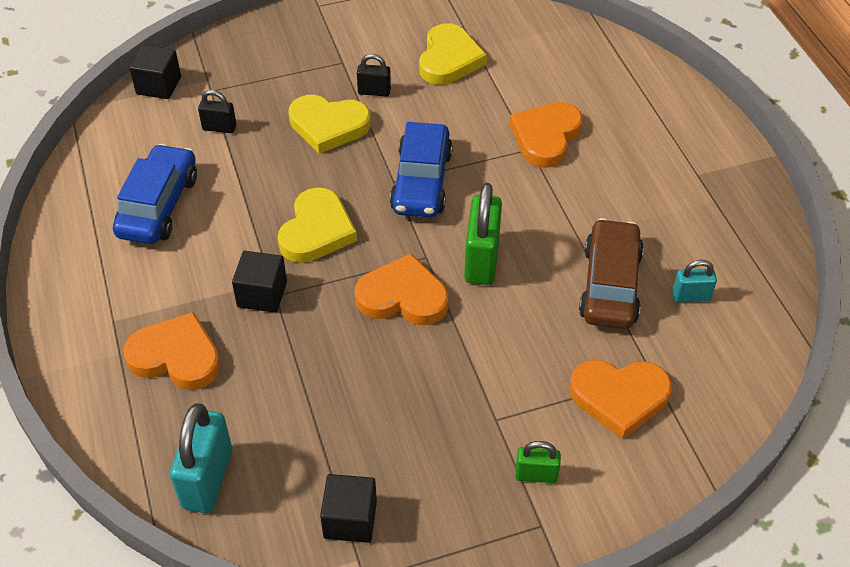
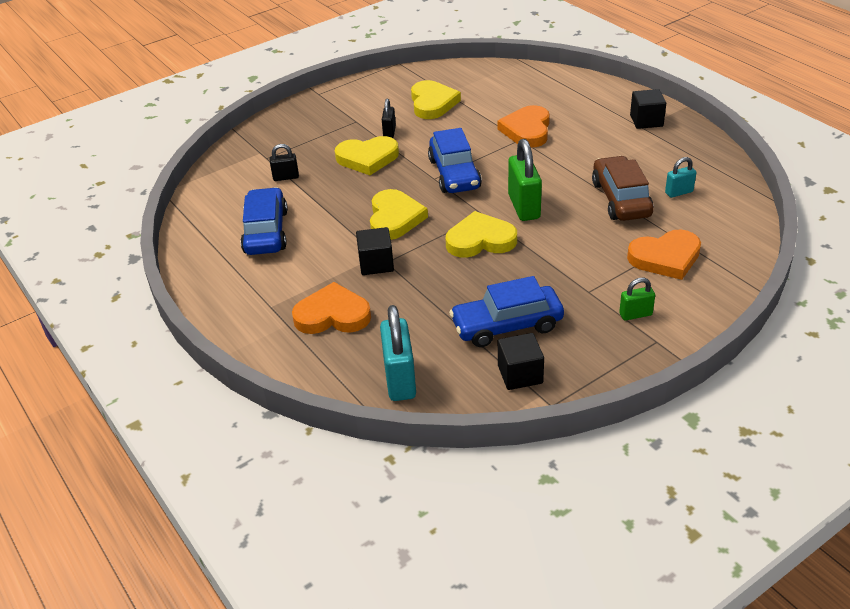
camera: 15 degrees left, 10 degrees down
black cube [129,45,181,99] -> black cube moved to [630,89,666,129]
orange heart [355,254,449,325] -> yellow heart [446,211,517,258]
black padlock [357,54,391,97] -> black padlock turned 75 degrees counterclockwise [382,99,396,138]
none -> blue car [449,276,564,347]

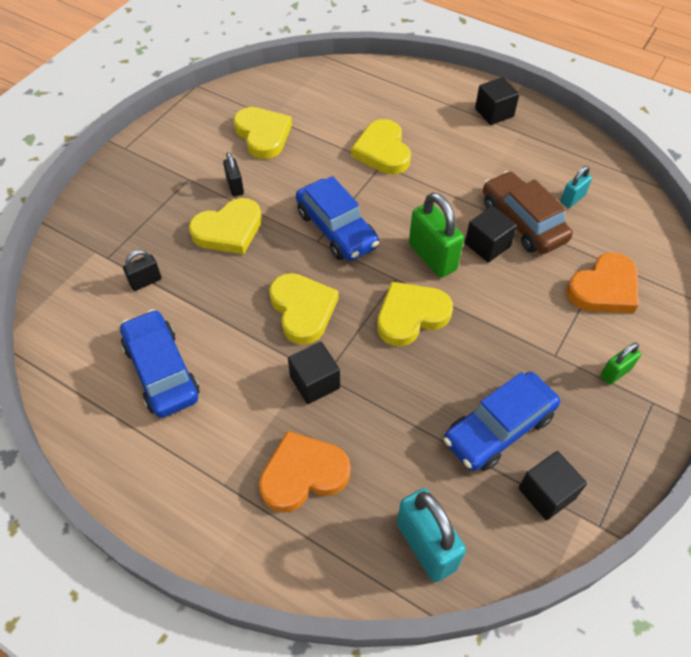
camera: 25 degrees left, 15 degrees up
orange heart [498,105,550,148] -> yellow heart [351,119,411,174]
none -> black cube [465,206,517,262]

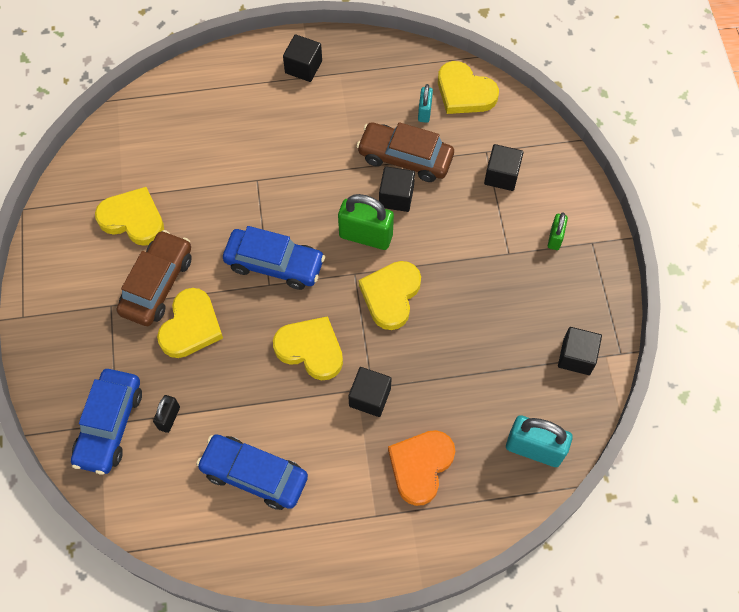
camera: 40 degrees left, 10 degrees up
black padlock [223,152,244,197] -> brown car [117,230,192,326]
yellow heart [351,119,411,174] -> yellow heart moved to [438,61,499,114]
blue car [443,372,560,471] -> blue car moved to [71,369,142,475]
orange heart [566,252,638,313] -> black cube [484,144,524,191]

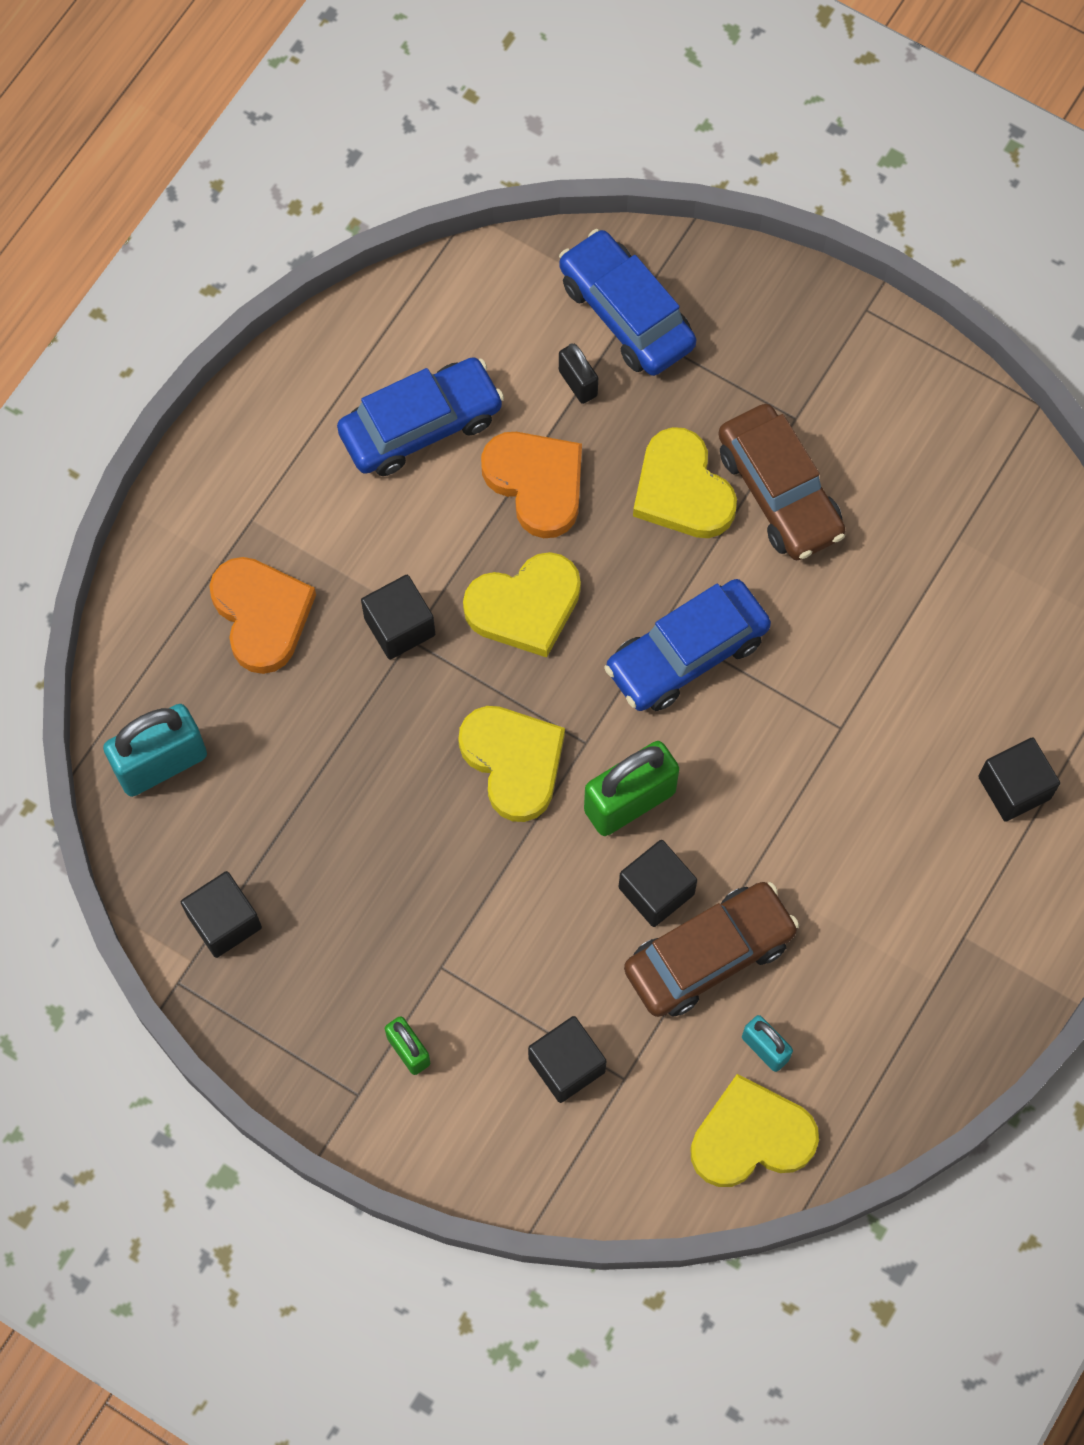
camera: 130 degrees right, 5 degrees up
yellow heart [95,187,164,246] -> none
black cube [283,34,322,82] -> black cube moved to [978,737,1060,822]
none -> orange heart [481,432,582,538]

